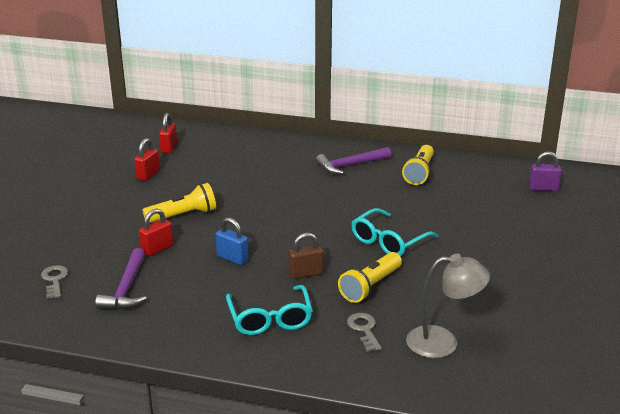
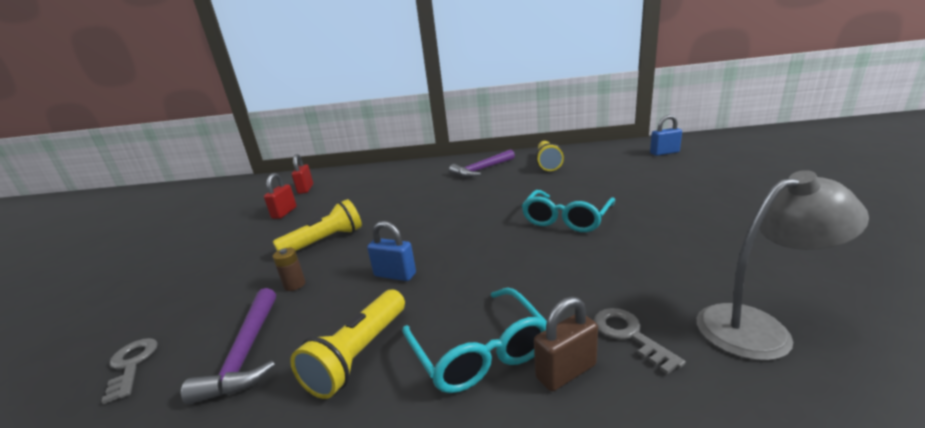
camera: 10 degrees left, 5 degrees down
red padlock [139,209,173,256] -> brown battery [273,248,305,291]
brown padlock [288,233,323,279] -> brown padlock moved to [534,296,598,391]
yellow flashlight [338,252,402,303] -> yellow flashlight moved to [290,290,405,399]
purple padlock [529,151,562,191] -> blue padlock [650,115,682,156]

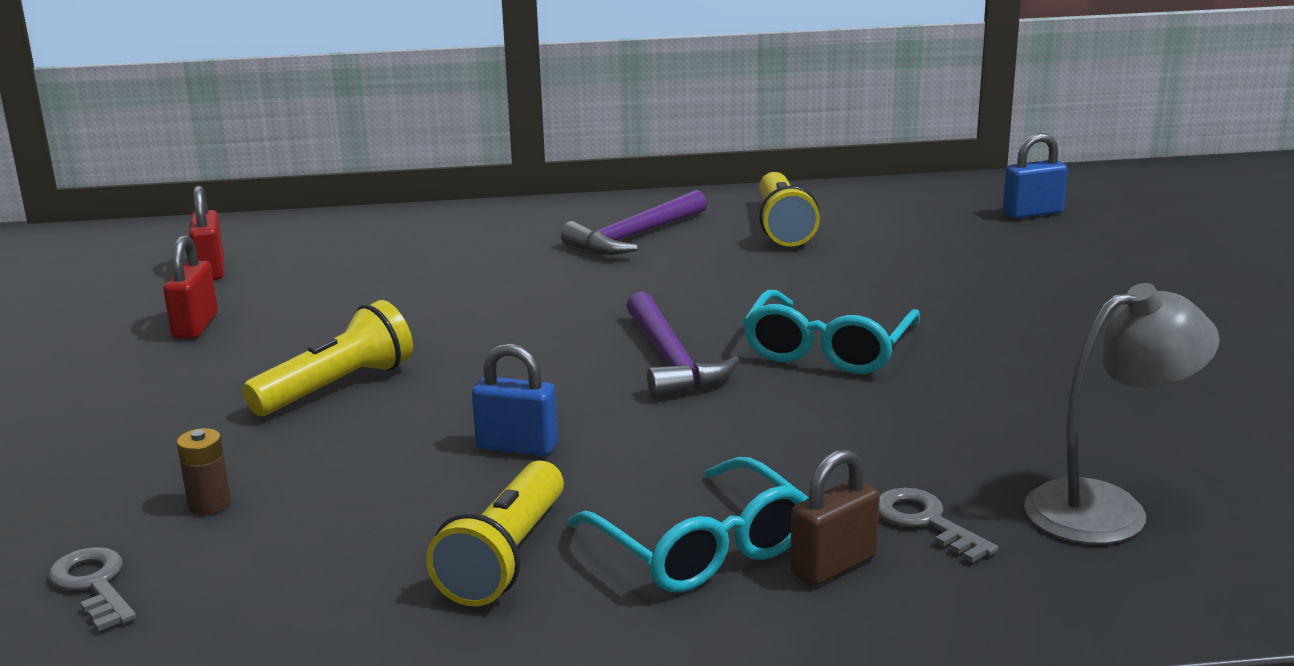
camera: 10 degrees left, 0 degrees up
purple hammer [181,288,276,405] -> purple hammer moved to [626,292,740,398]
brown battery [273,248,305,291] -> brown battery moved to [177,428,231,515]

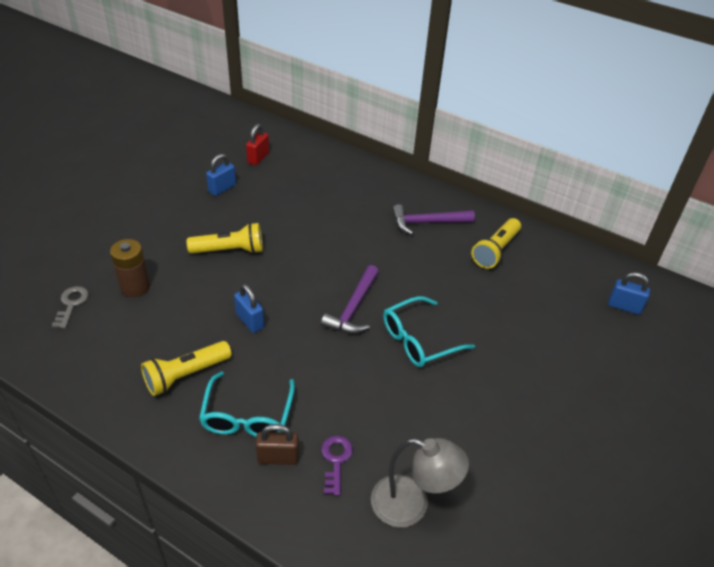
camera: 35 degrees right, 20 degrees up
red padlock [164,235,218,339] -> blue padlock [206,154,236,196]
brown battery [177,428,231,515] -> brown battery [110,239,150,297], size x1.75
grey key [879,488,998,563] -> purple key [321,436,353,496]

